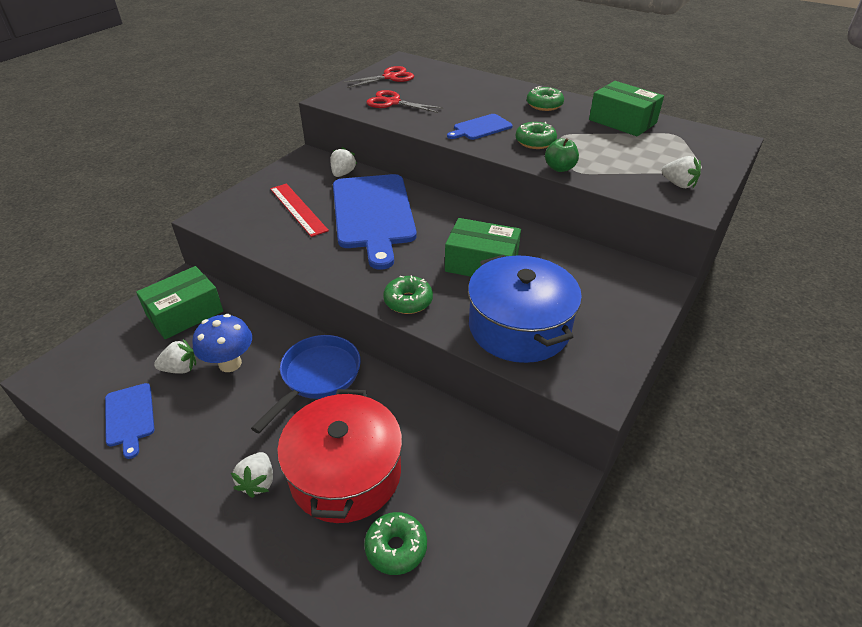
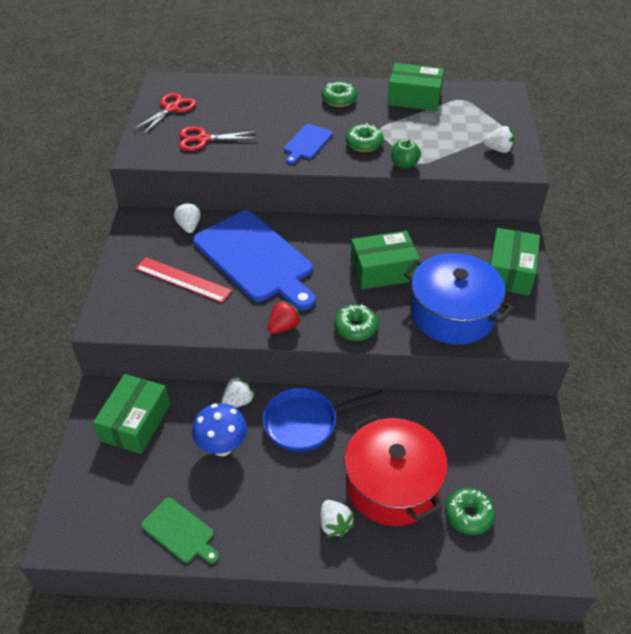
camera: 30 degrees left, 5 degrees up
blue cutting board [105,383,155,459] -> green cutting board [141,498,219,564]
white strawberry [154,339,196,374] -> white strawberry moved to [221,375,256,408]
blue pan [251,335,361,433] -> blue pan turned 105 degrees counterclockwise [263,388,385,452]
none -> red strawberry [268,300,302,334]
none -> green box [490,228,540,296]

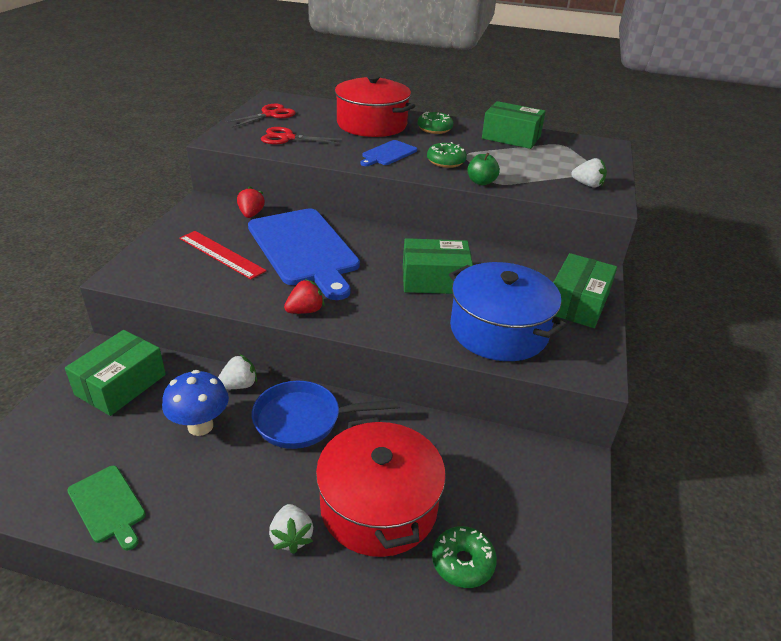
camera: 10 degrees right, 10 degrees down
white strawberry [174,202,201,233] -> red strawberry [237,186,265,218]
green donut [334,304,378,341] -> none
none -> red pot [333,75,415,137]

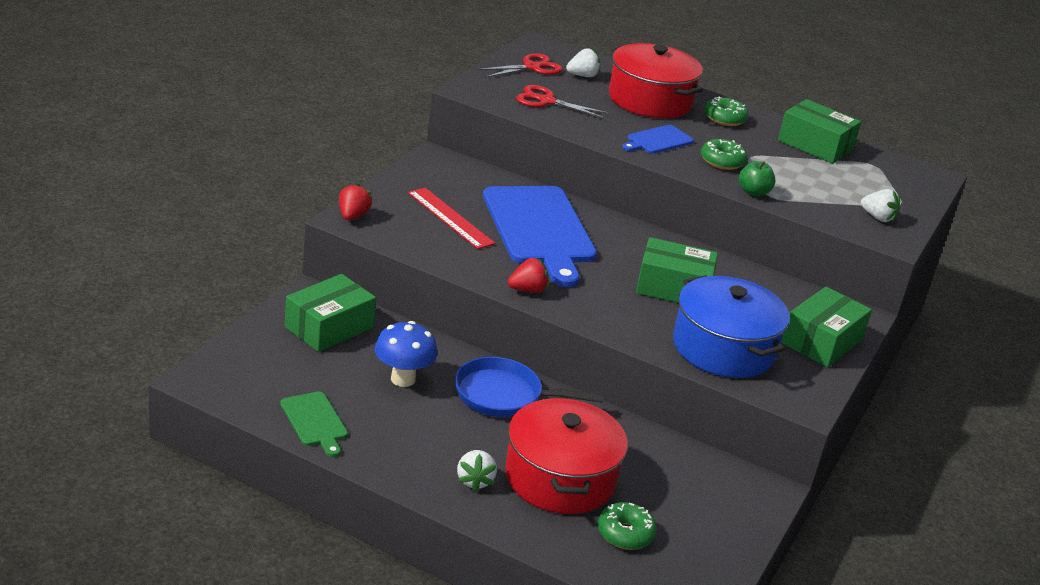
camera: 10 degrees right, 5 degrees down
white strawberry [218,354,257,389] -> white strawberry moved to [566,48,600,77]
red strawberry [237,186,265,218] -> red strawberry moved to [339,183,372,220]

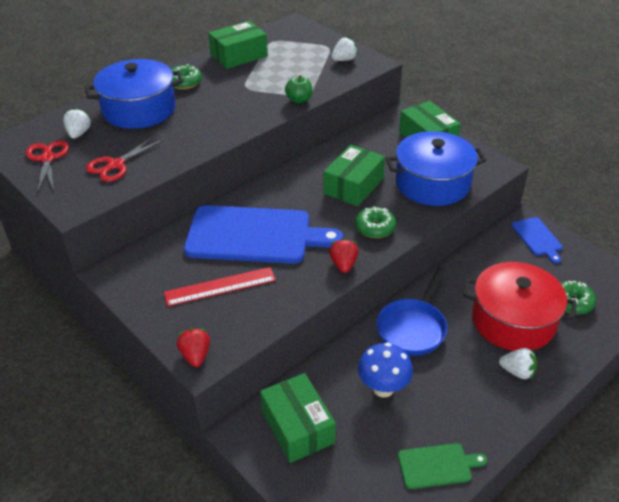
camera: 65 degrees left, 10 degrees up
red strawberry [339,183,372,220] -> red strawberry turned 45 degrees clockwise [177,328,210,367]
red pot [609,43,703,118] -> blue pot [85,59,184,129]
blue cutting board [622,125,694,154] -> blue cutting board moved to [512,217,563,263]
green donut [701,139,747,170] -> green donut moved to [355,206,396,238]

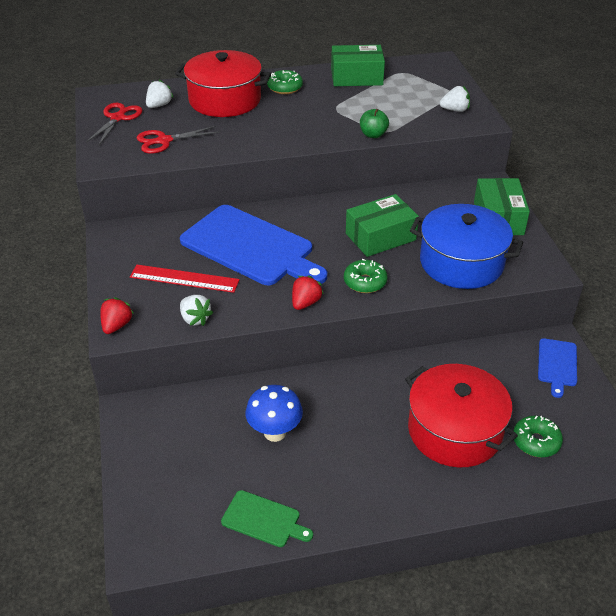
camera: 30 degrees right, 0 degrees up
blue pot [85,59,184,129] -> red pot [175,50,271,117]
green box [260,373,336,463] -> none
blue pan [377,267,447,356] -> none
white strawberry [499,348,537,380] -> white strawberry moved to [180,295,213,326]

